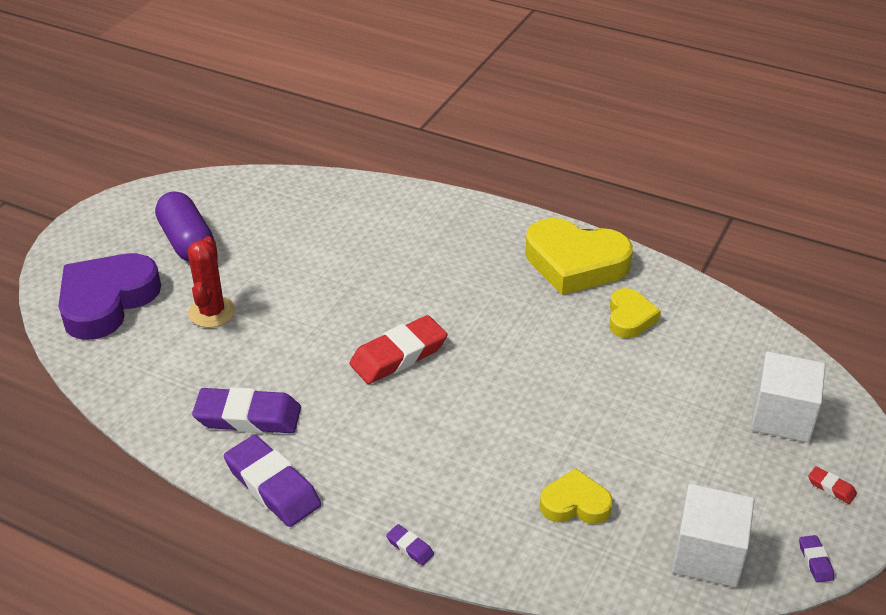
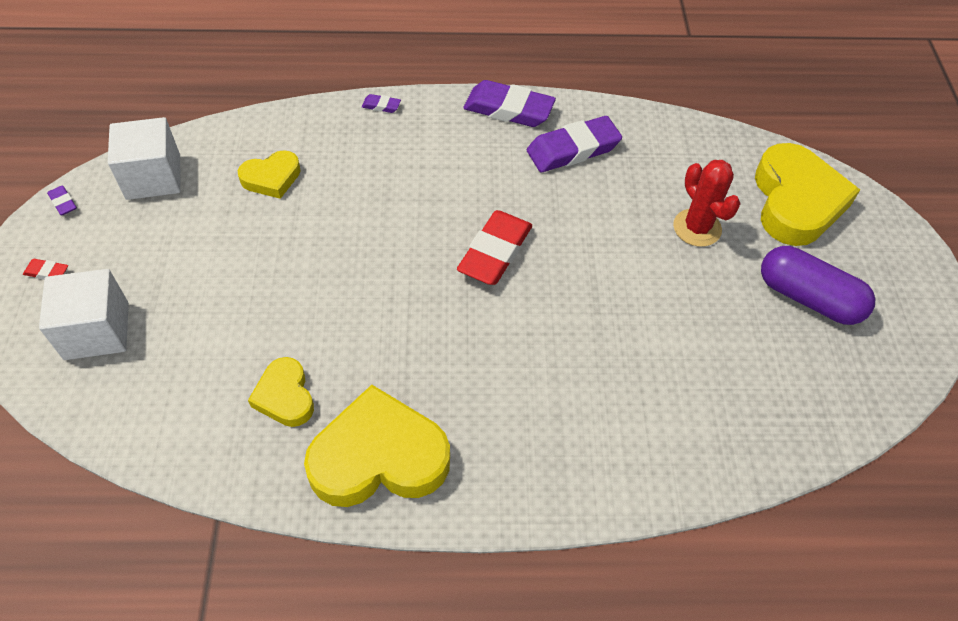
camera: 150 degrees right, 15 degrees up
purple heart [58,253,161,340] -> yellow heart [755,143,860,246]

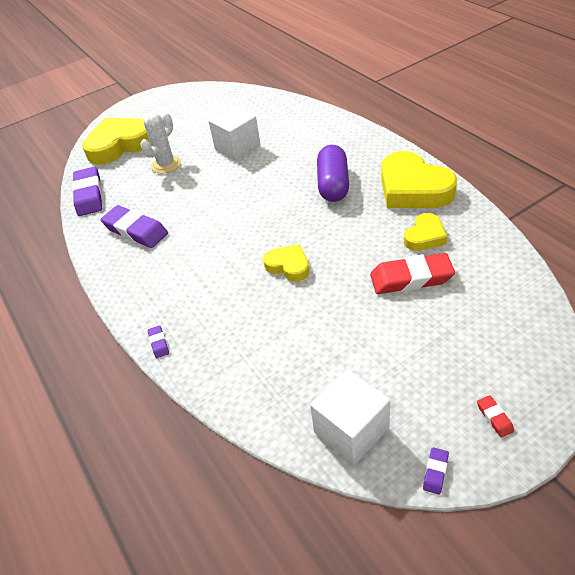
camera: 115 degrees left, 10 degrees down
white cube [39,269,129,360] -> white cube moved to [208,106,261,160]
yellow heart [238,150,301,199] -> yellow heart moved to [263,244,309,282]
red eraser [457,210,532,285] -> red eraser moved to [370,253,455,294]
purple eraser [463,80,556,127] -> purple eraser moved to [72,167,102,216]
red cactus [673,160,741,247] -> white cactus [140,112,181,173]
purple capsule [761,246,875,325] -> purple capsule moved to [317,145,349,202]

